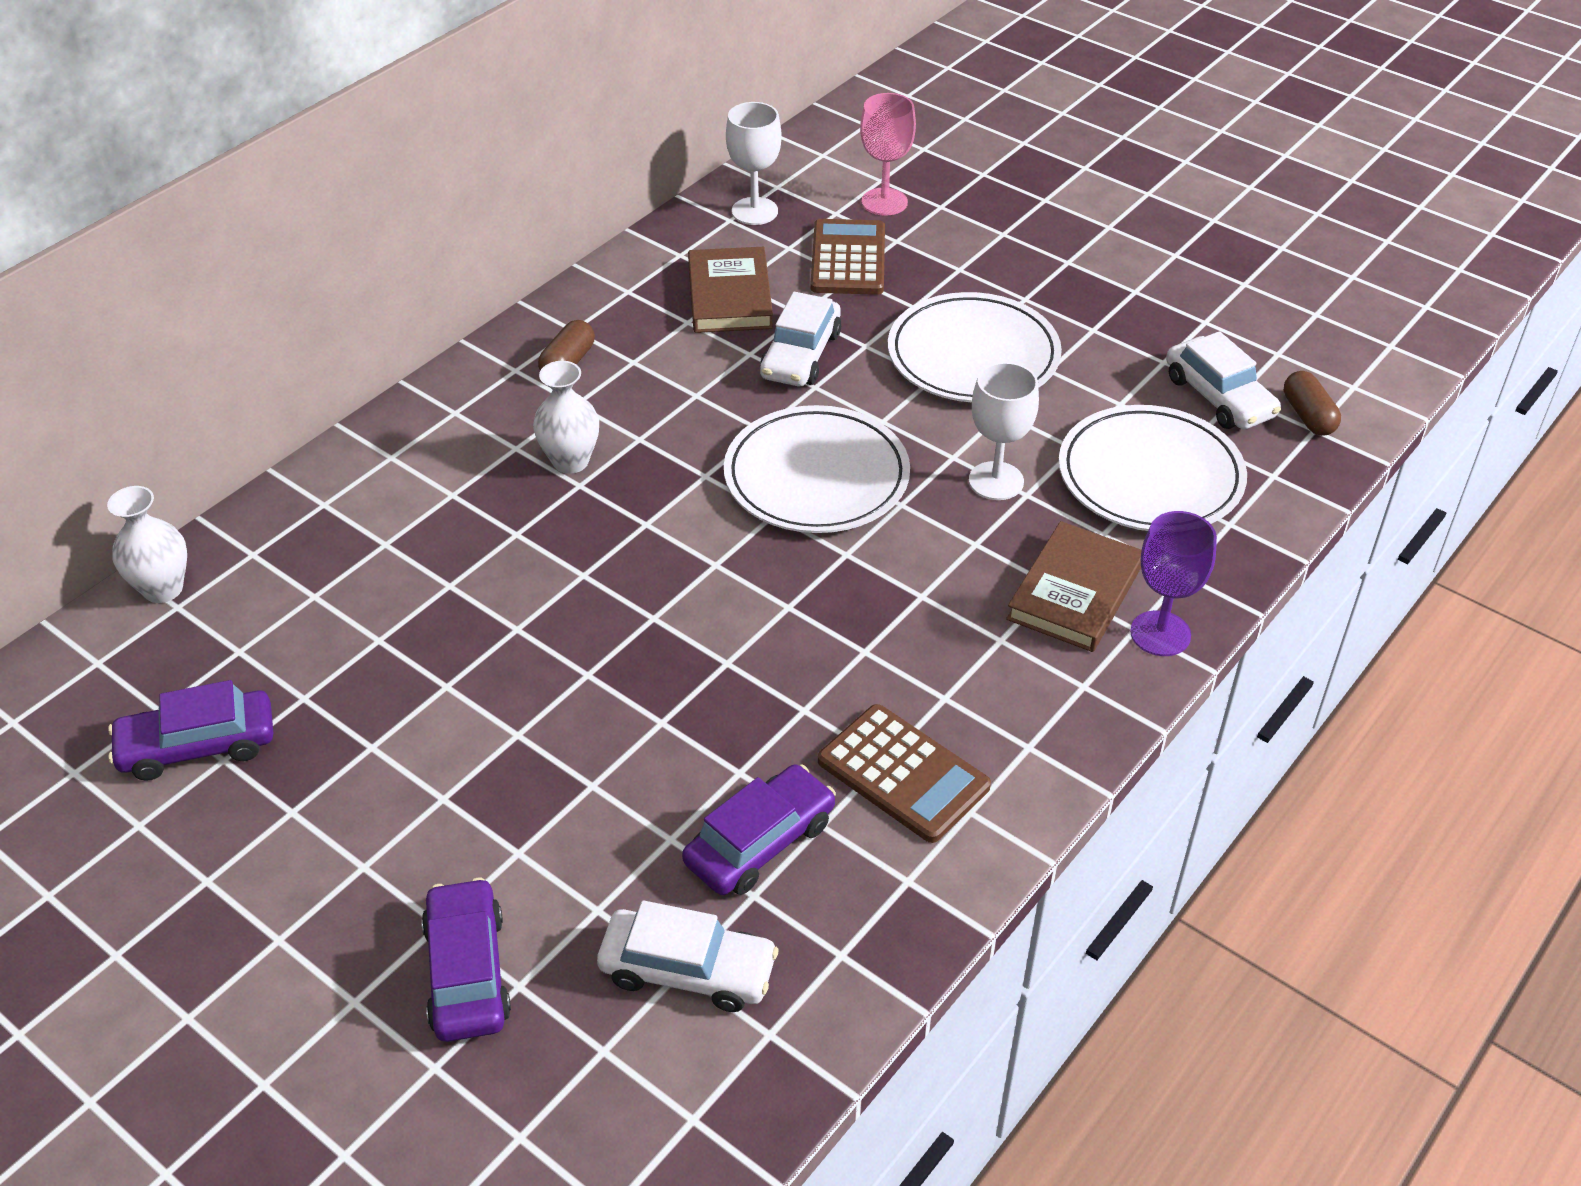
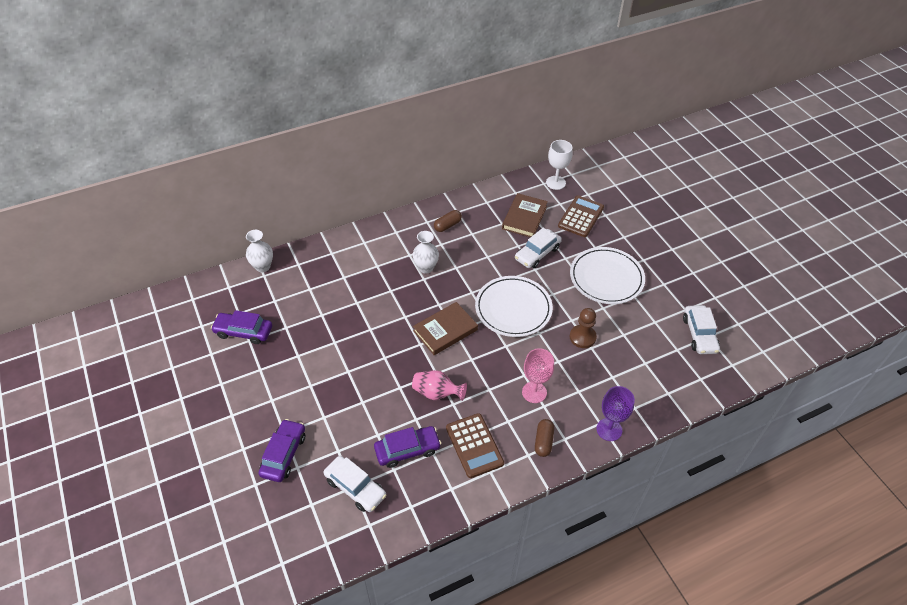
camera: 25 degrees right, 5 degrees up
pink goblet [860,93,916,216] -> pink goblet moved to [522,348,554,403]
white goblet [969,362,1039,500] -> brown pawn [570,308,597,348]
brown book [1006,521,1142,652] -> brown book moved to [413,302,478,355]
white plate [1059,405,1247,531] -> none
brown capsule [1284,371,1341,436] -> brown capsule moved to [535,419,554,457]
none -> pink vase [412,370,467,401]

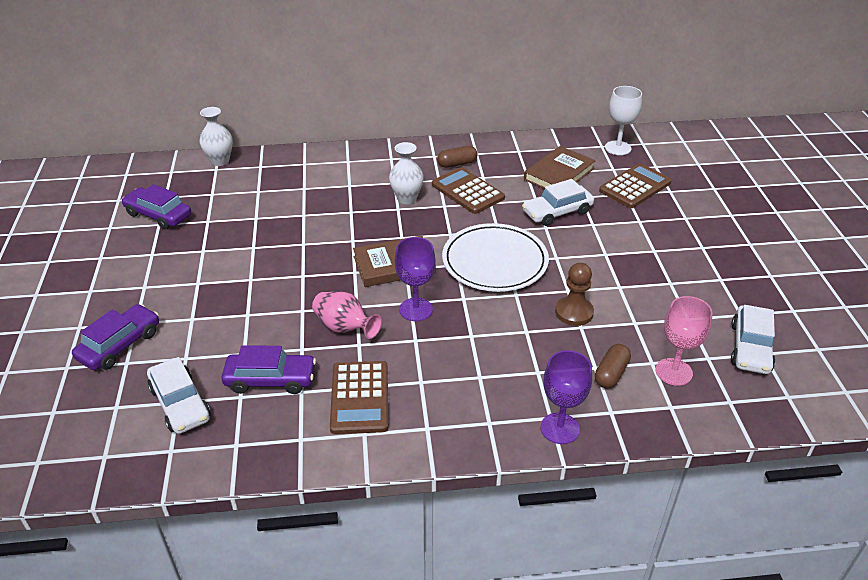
camera: 20 degrees right, 10 degrees down
pink goblet [522,348,554,403] -> pink goblet moved to [656,296,712,386]
brown capsule [535,419,554,457] -> brown capsule moved to [595,344,631,388]
white plate [570,247,645,304] -> none
none -> purple goblet [395,237,435,321]
none -> brown calculator [432,167,505,214]

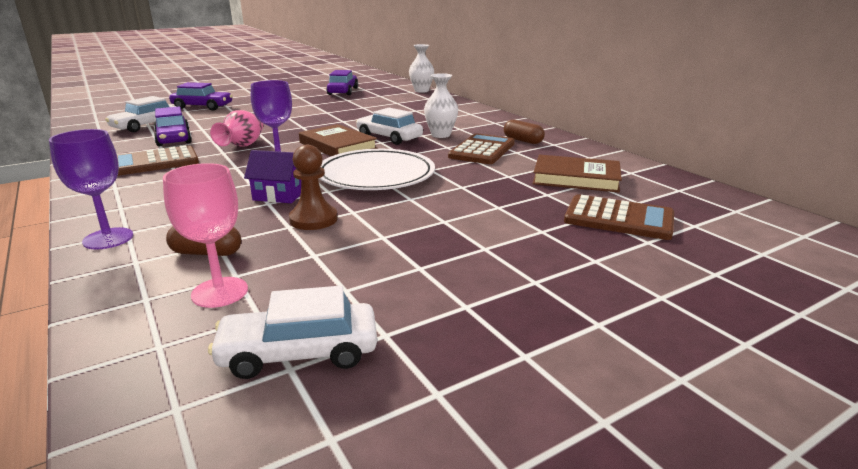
camera: 65 degrees right, 15 degrees down
white car [522,179,594,226] -> white car moved to [356,108,423,145]
white goblet [605,86,642,155] -> none
none -> purple house [244,150,301,203]

